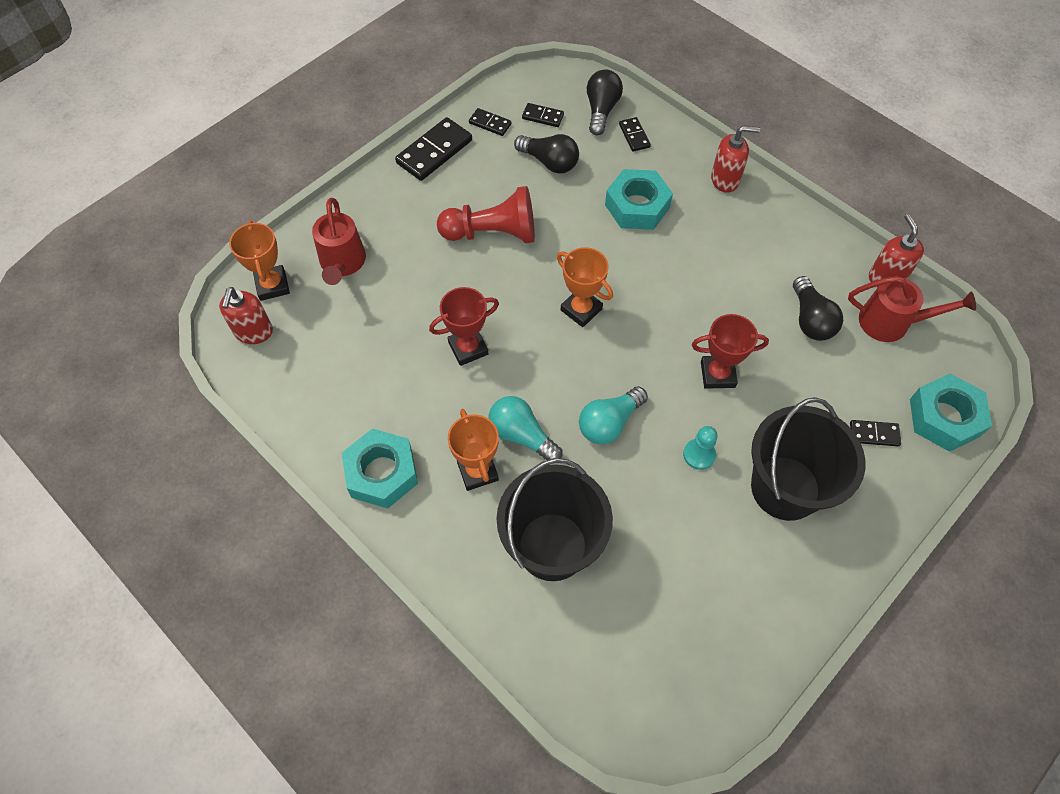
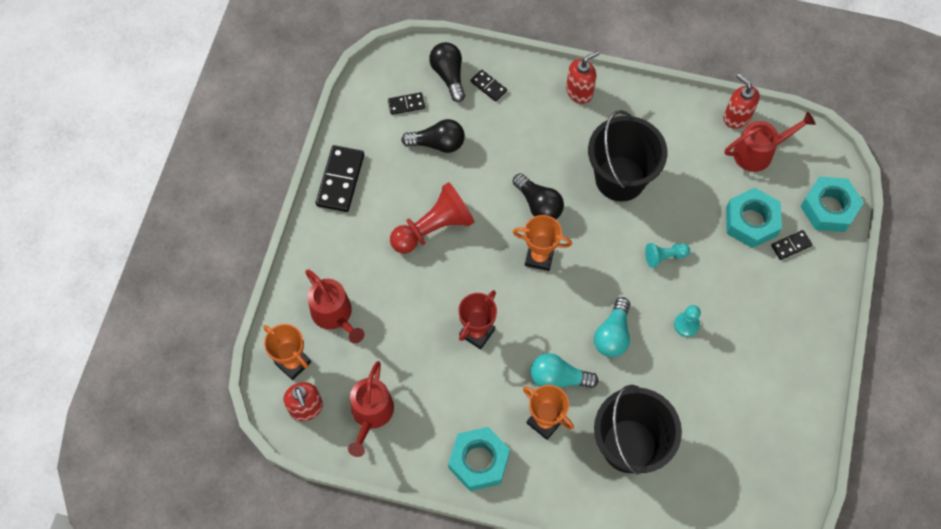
camera: 30 degrees left, 5 degrees up
black domino [469,108,511,136] -> none
turquoise nut [605,169,673,230] -> turquoise nut moved to [726,188,782,248]
red trophy [692,314,769,389] -> turquoise pawn [645,243,690,268]
black bucket [751,397,865,521] -> black bucket moved to [588,110,667,201]
black light bulb [793,276,843,341] -> black light bulb moved to [513,173,564,220]
none -> red watering can [348,361,394,457]

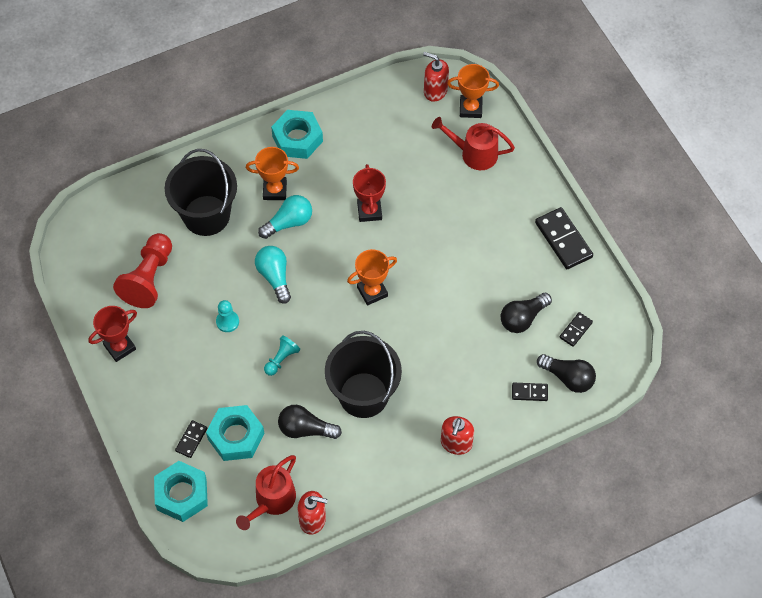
camera: 140 degrees right, 5 degrees down
red watering can [348,361,394,457] -> none
red pawn [390,182,475,254] -> red pawn moved to [113,233,172,308]
black light bulb [513,173,564,220] -> black light bulb moved to [278,405,342,439]
none -> red trophy [88,306,137,362]

